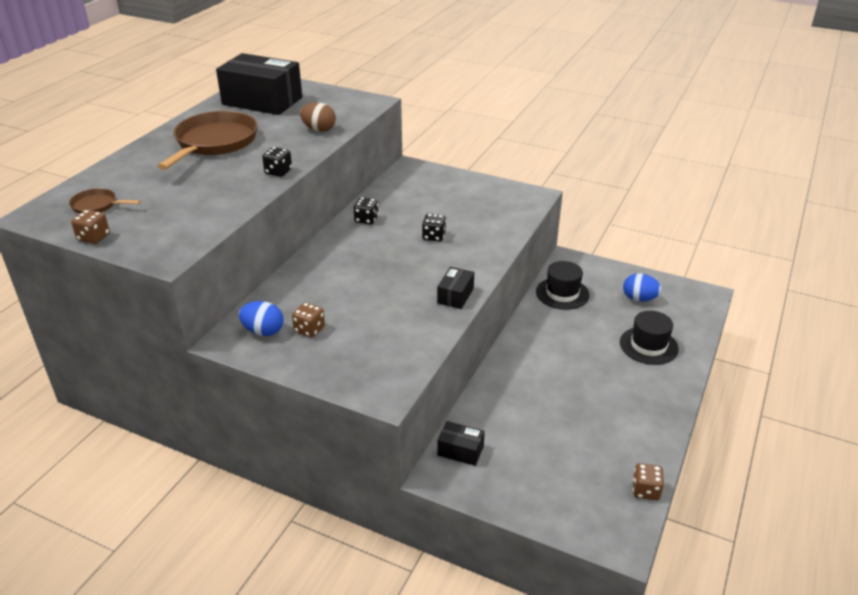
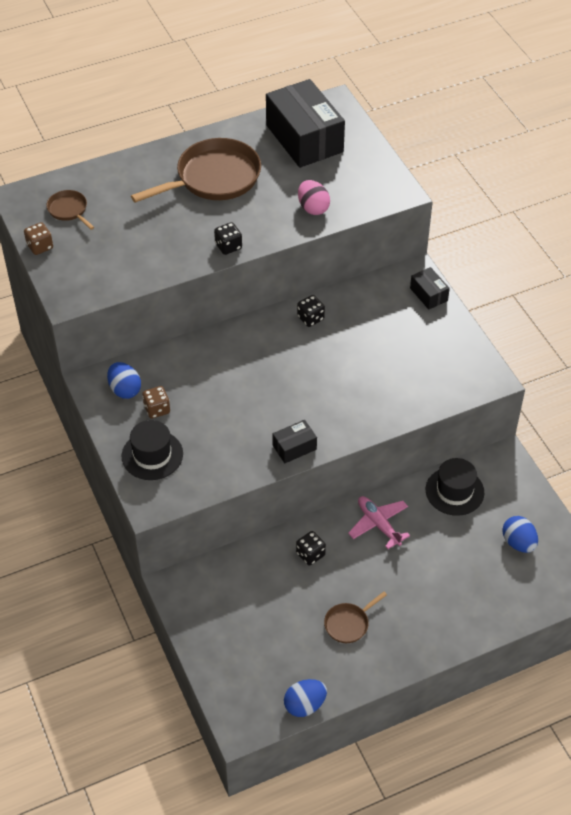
camera: 40 degrees right, 15 degrees up
brown egg [300,102,336,132] -> pink egg [298,180,330,215]
black dice [422,214,446,242] -> black dice moved to [296,531,326,565]
black box [437,421,485,466] -> black box moved to [410,267,450,310]
black hat [620,311,679,365] -> black hat moved to [122,420,183,480]
brown dice [633,463,664,500] -> blue egg [284,679,327,717]
none -> brown pan [324,592,387,643]
none -> pink plane [348,496,410,549]

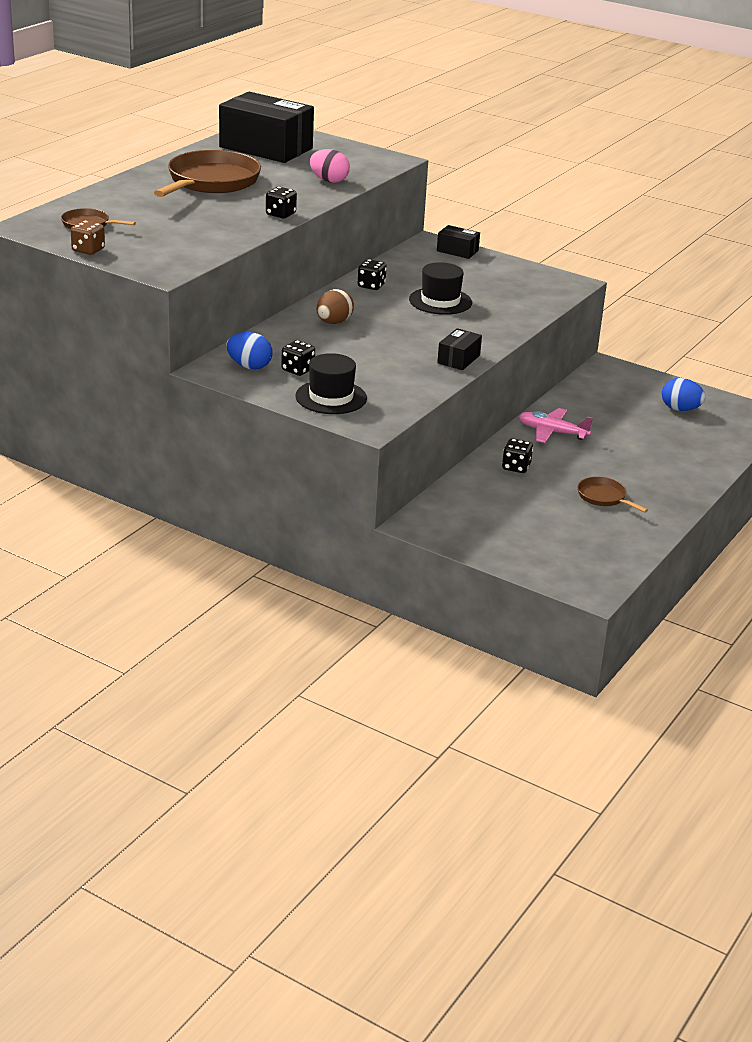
camera: 35 degrees left, 20 degrees down
brown dice [142,386,170,419] -> black dice [281,340,315,376]
blue egg [284,679,327,717] -> none
brown pan [324,592,387,643] -> brown pan turned 120 degrees clockwise [577,477,648,513]
black hat [426,458,484,516] -> black hat moved to [409,262,472,315]
none -> brown egg [316,289,354,324]

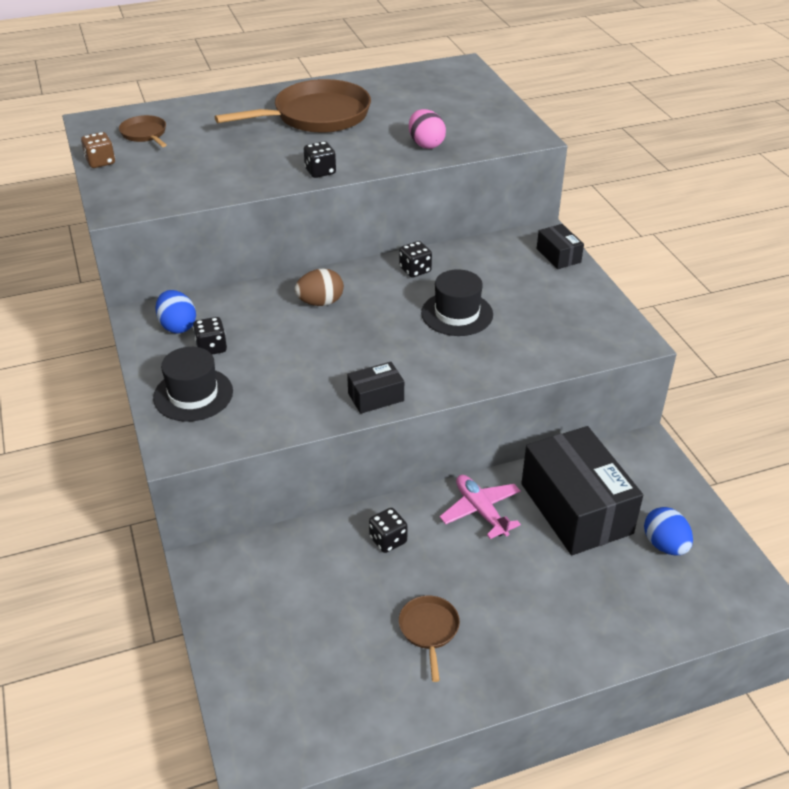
camera: 40 degrees right, 10 degrees up
black box [219,92,314,163] -> black box moved to [521,426,643,555]

